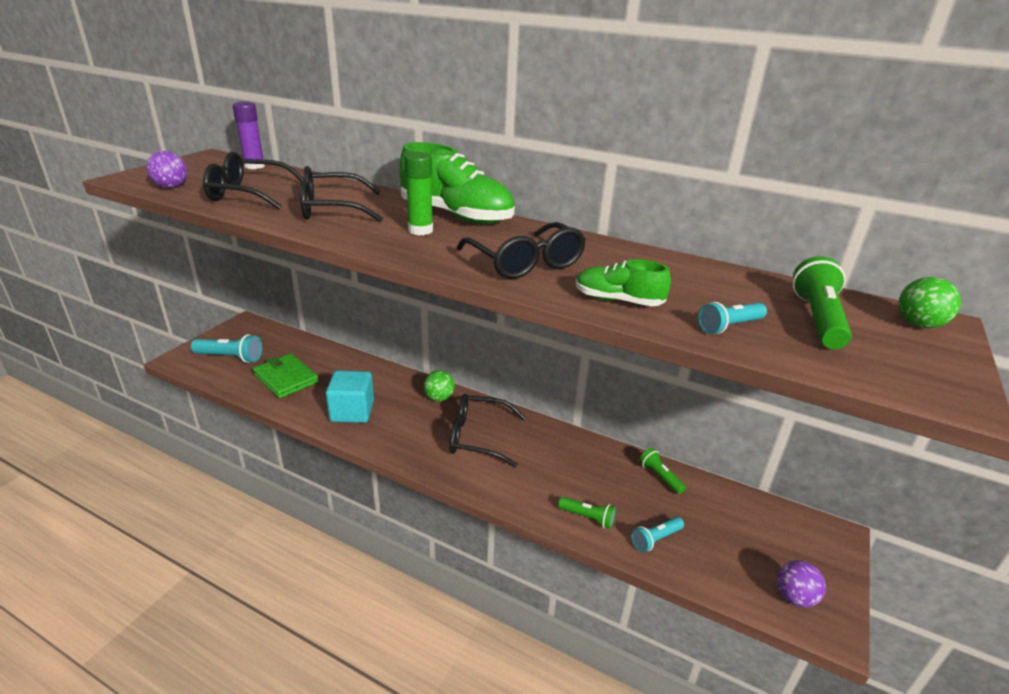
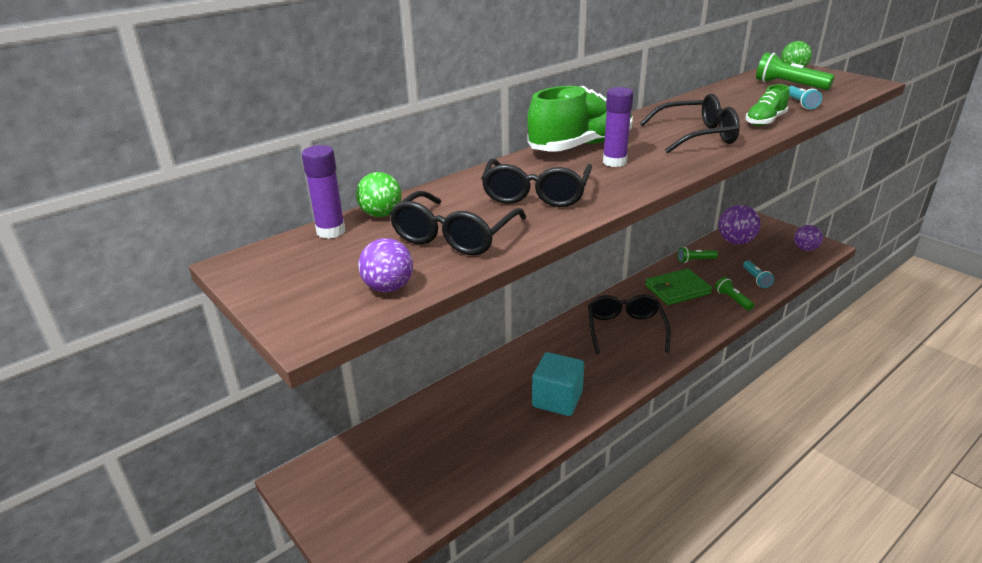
camera: 65 degrees left, 0 degrees up
turquoise flashlight [191,334,262,363] -> none
green wallet [253,354,319,398] -> green wallet moved to [645,268,712,305]
green glue stick [404,152,433,235] -> purple glue stick [603,87,633,167]
green ball [423,370,455,401] -> green ball moved to [356,172,402,217]
black glasses [449,394,526,467] -> black glasses turned 150 degrees clockwise [588,294,671,354]
green flashlight [558,497,616,529] -> green flashlight turned 75 degrees counterclockwise [715,277,754,310]
none -> purple ball [719,205,761,244]

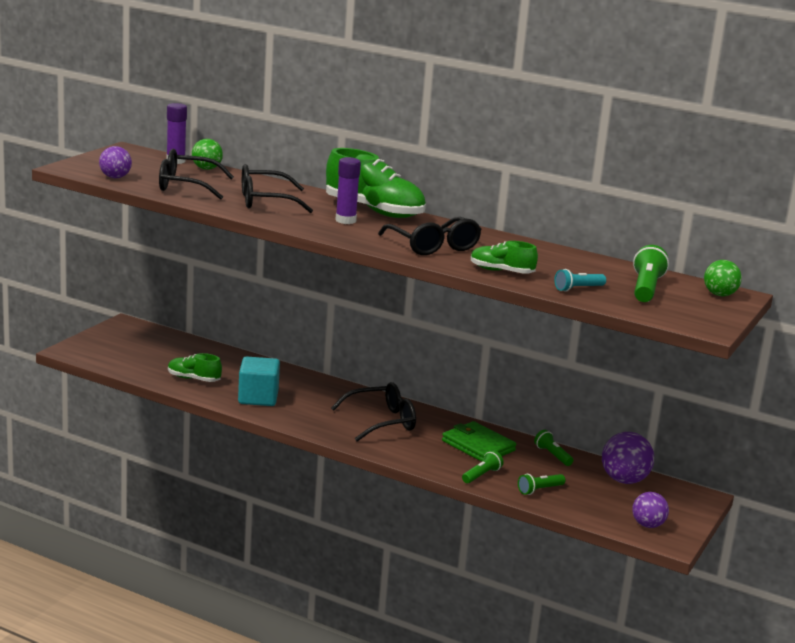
camera: 65 degrees right, 10 degrees down
turquoise flashlight [743,261,774,288] -> green flashlight [518,474,566,495]
none -> green shoe [168,353,222,382]

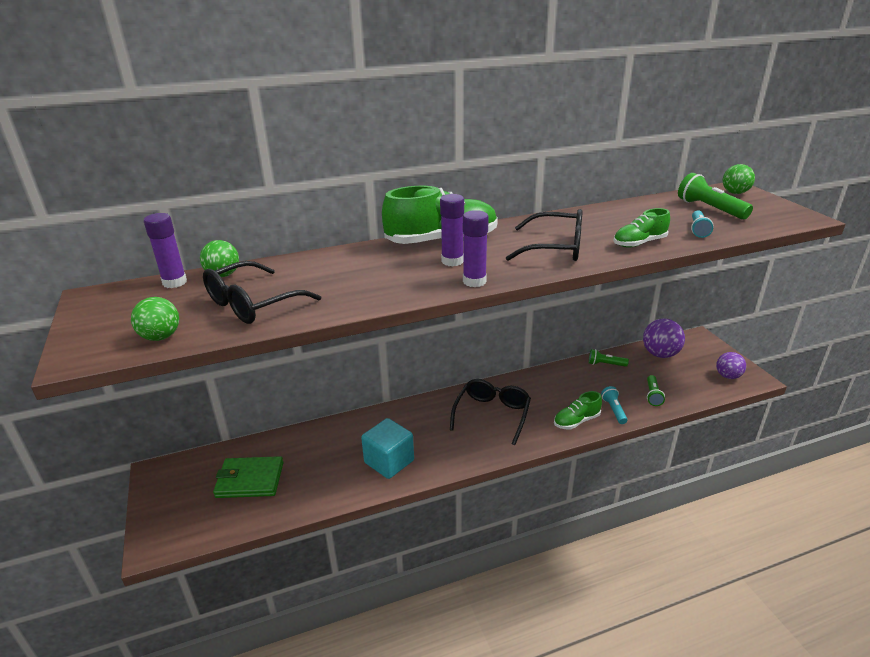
camera: 45 degrees left, 10 degrees up
purple ball [99,146,132,178] -> green ball [131,297,179,341]
green shoe [168,353,222,382] -> green shoe moved to [554,391,602,429]
black glasses [242,164,313,213] -> none
green wallet [442,421,516,462] -> green wallet moved to [213,456,284,498]
green flashlight [462,450,504,483] -> turquoise flashlight [601,386,628,424]
none -> purple glue stick [463,210,489,287]

